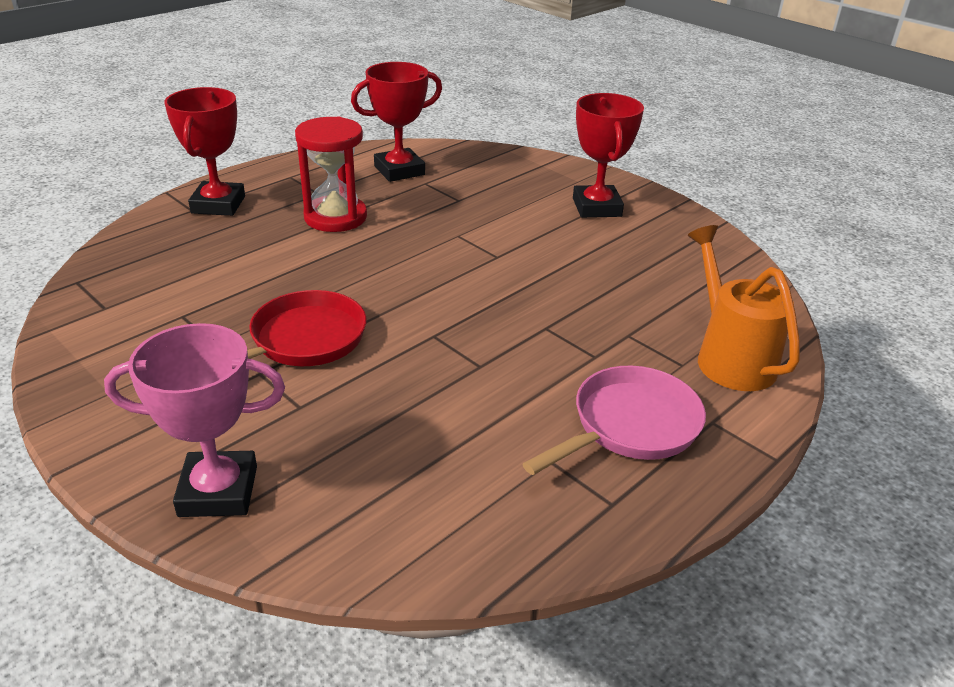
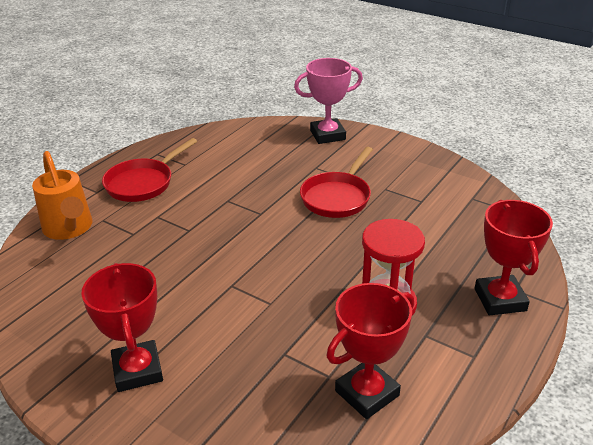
camera: 170 degrees right, 0 degrees up
pink pan [522,366,706,475] -> red pan [102,138,197,202]

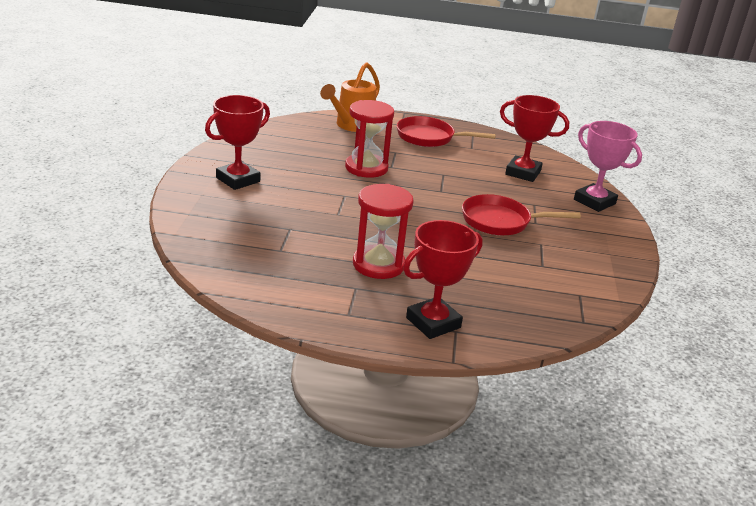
camera: 60 degrees right, 5 degrees down
red trophy [326,283,414,419] -> red trophy moved to [500,95,569,182]
none -> red hourglass [345,100,394,178]

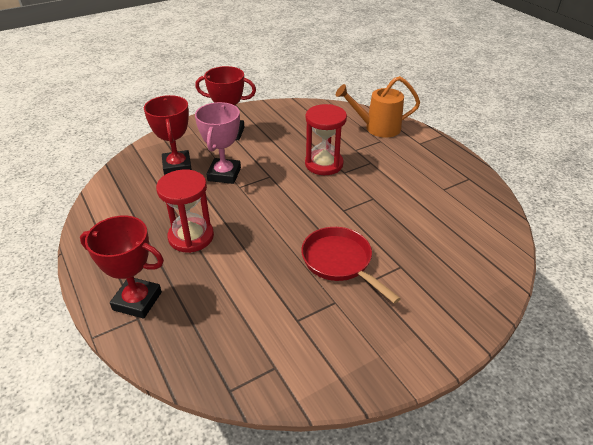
camera: 55 degrees right, 10 degrees up
red pan [397,116,496,147] -> none
red trophy [500,95,569,182] -> red trophy moved to [144,95,192,175]
pink trophy [574,121,642,212] -> pink trophy moved to [195,102,241,184]

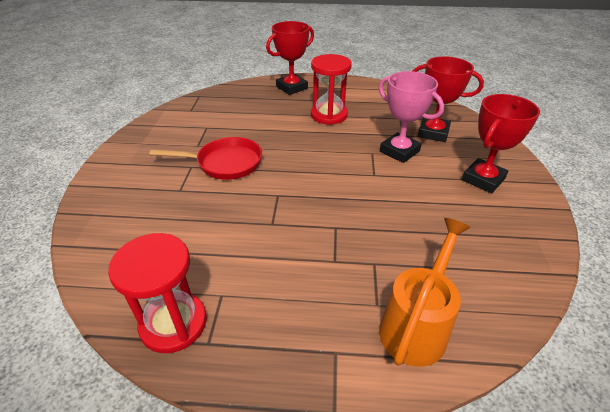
camera: 125 degrees right, 0 degrees up
red hourglass [305,104,347,175] -> red hourglass moved to [108,233,207,353]

